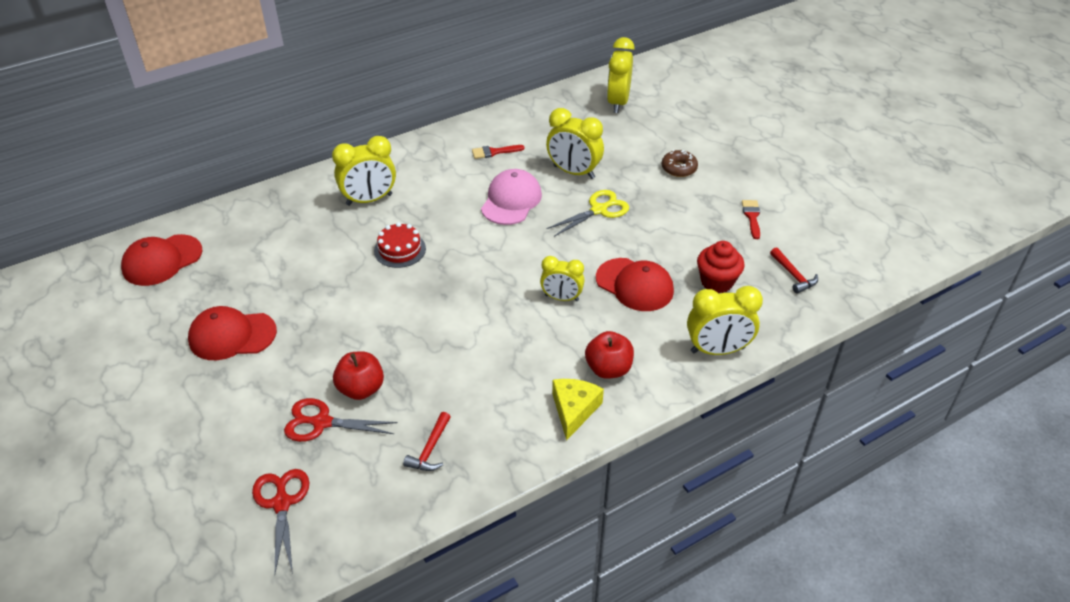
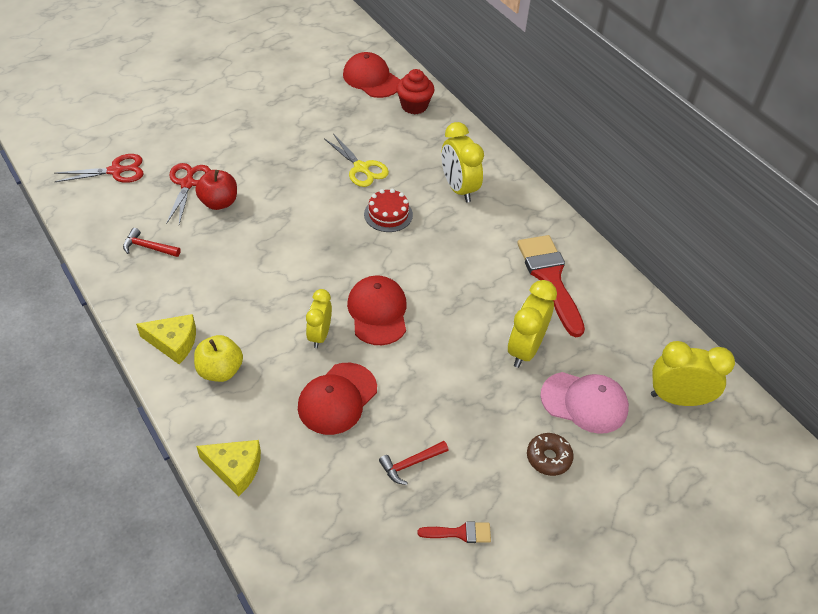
camera: 85 degrees right, 5 degrees up
red cap [188,306,277,360] -> red cap moved to [347,275,407,345]
red brush [472,145,525,159] -> red brush [517,235,585,337], size x2.19
pink cap [481,169,542,225] -> pink cap moved to [540,372,629,434]
yellow scissors [546,190,629,237] -> yellow scissors moved to [325,135,389,187]
red apple [585,331,634,379] -> yellow apple [194,335,243,382]
yellow clock [687,286,763,355] -> yellow cheese [196,440,261,496]
red cupcake [697,241,744,293] -> red cupcake moved to [396,69,434,114]
red hammer [770,247,818,294] -> red hammer moved to [379,441,448,485]

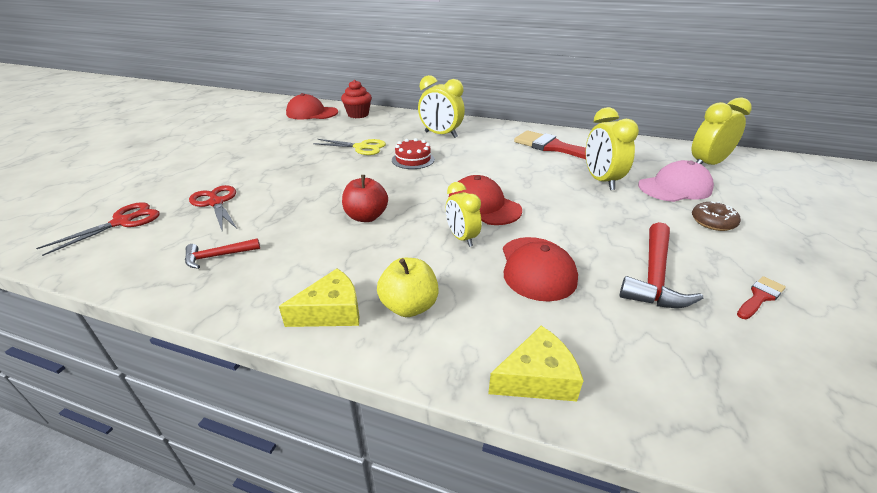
camera: 35 degrees left, 15 degrees down
red apple [195,170,237,210] -> red apple moved to [342,175,388,222]
red hammer [379,441,448,485] -> red hammer [620,222,703,308], size x1.75

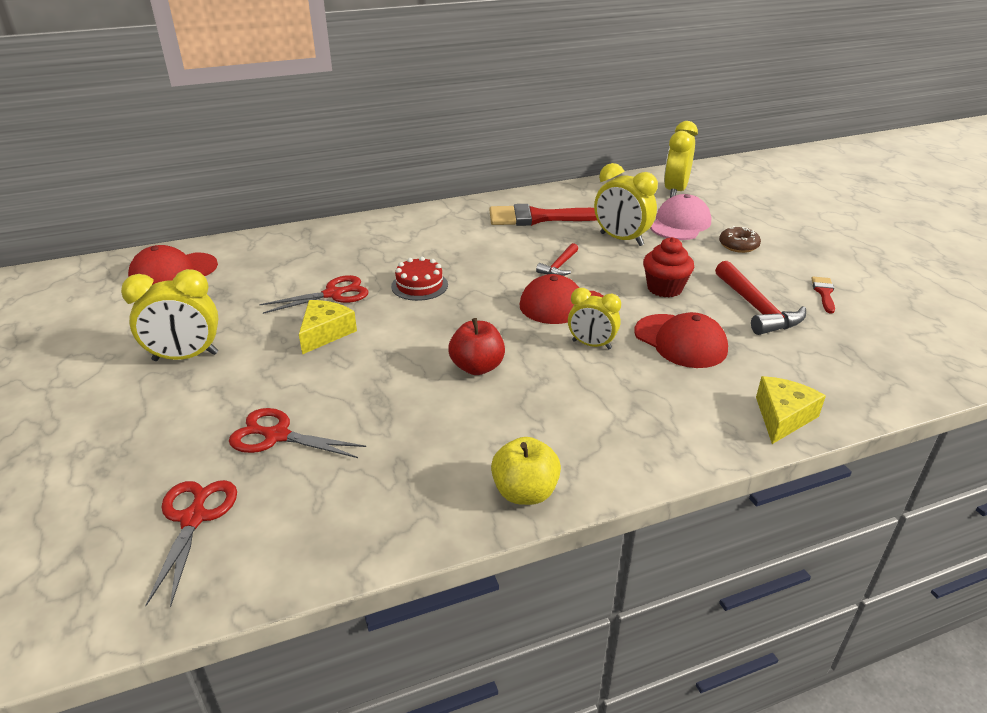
camera: 40 degrees left, 0 degrees up
red hammer [185,238,260,269] -> red hammer moved to [536,243,578,276]
yellow cheese [279,268,360,327] -> yellow cheese moved to [299,300,357,355]
yellow scissors [313,139,386,155] -> red scissors [259,275,369,314]
red cupcake [341,80,372,118] -> red cupcake moved to [643,237,694,297]
yellow apple [377,258,439,317] -> yellow apple moved to [491,437,561,505]
yellow clock [418,75,465,138] -> yellow clock moved to [121,269,218,361]

